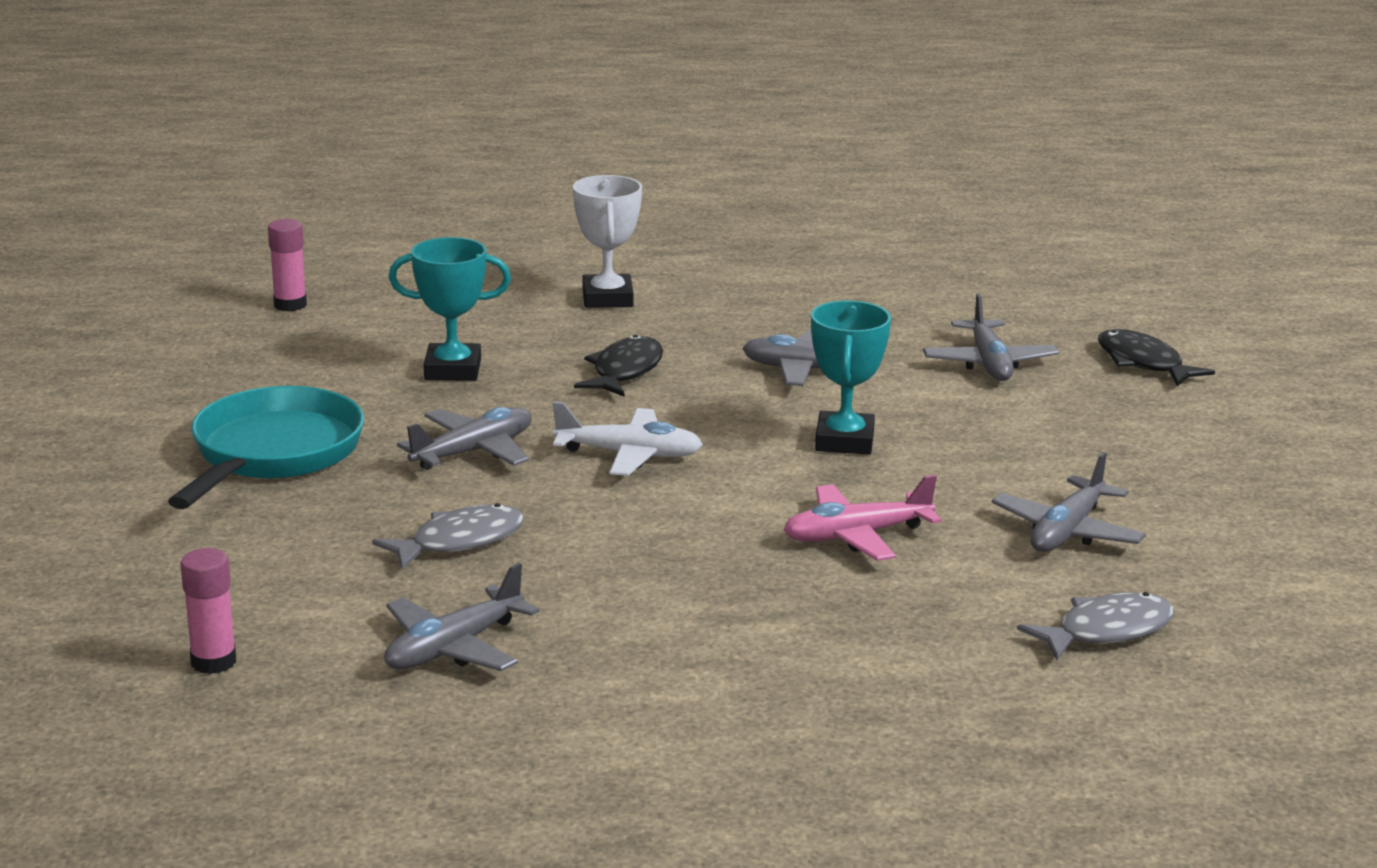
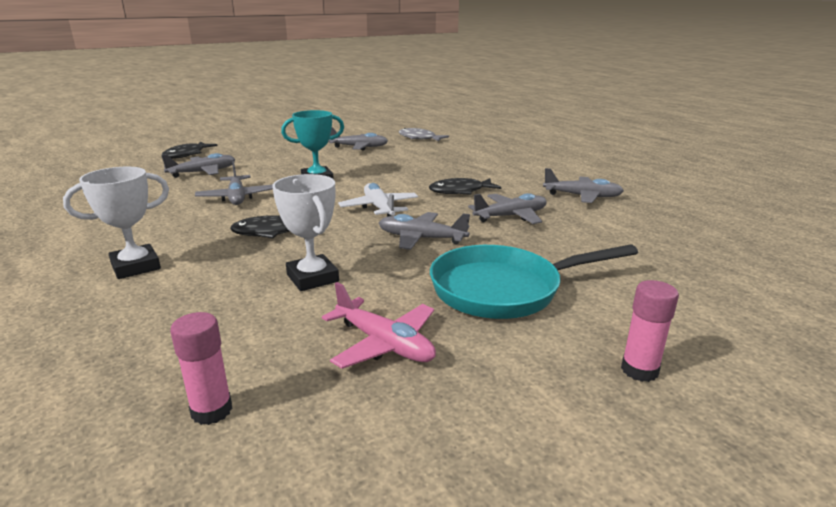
camera: 120 degrees left, 0 degrees up
pink glue stick [180,548,236,674] -> pink glue stick moved to [621,280,679,382]
grey fish [372,503,525,570] -> grey plane [468,193,547,224]
turquoise trophy [389,237,511,381] -> white trophy [272,174,339,291]
pink plane [784,475,941,561] -> pink plane moved to [322,282,436,369]
none -> black fish [429,178,501,195]

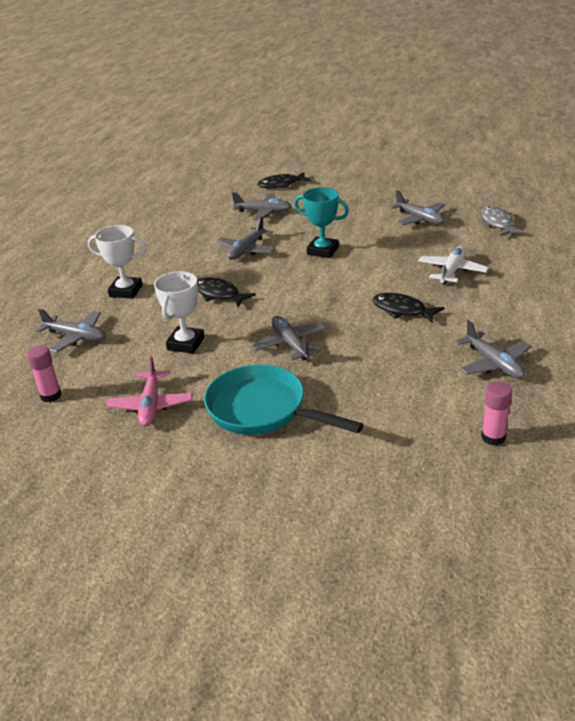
camera: 50 degrees right, 10 degrees up
white plane [338,183,418,217] -> white plane moved to [418,246,489,285]
grey plane [468,193,547,224] -> grey plane moved to [35,309,105,353]
pink glue stick [621,280,679,382] -> pink glue stick moved to [481,381,512,446]

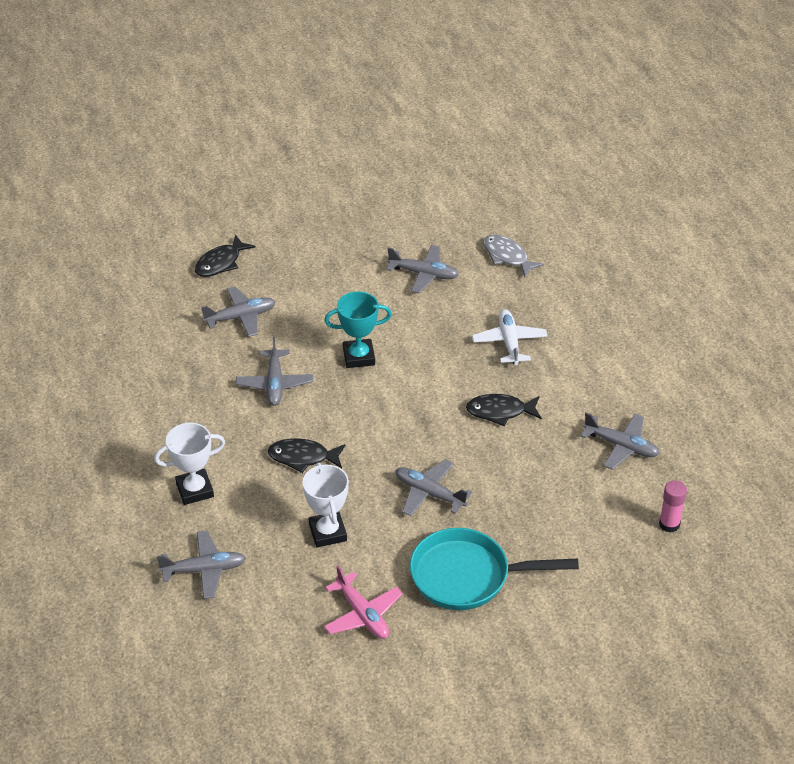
camera: 35 degrees left, 10 degrees up
pink glue stick [26,345,62,402] -> none

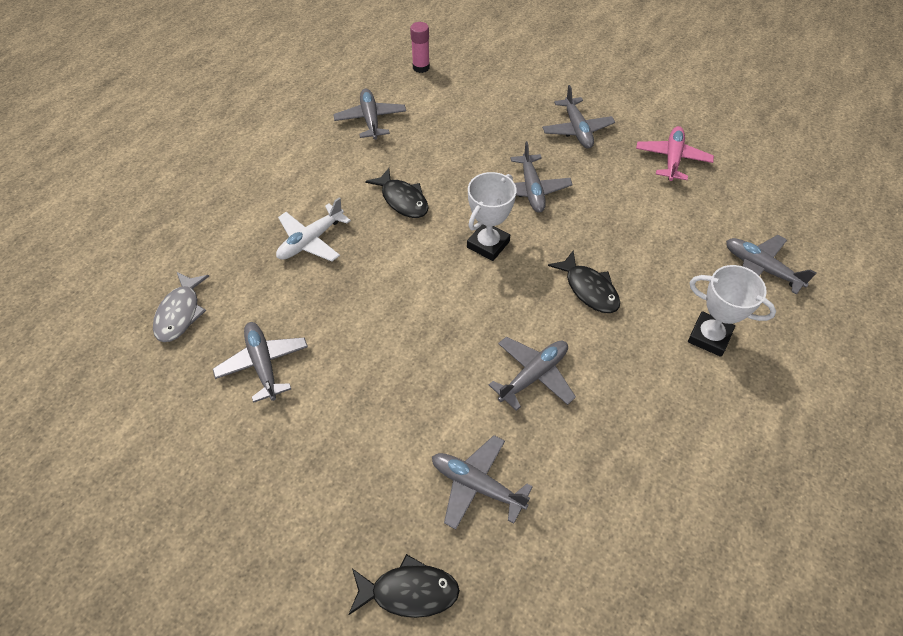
camera: 130 degrees left, 10 degrees up
white trophy [303,463,349,547] -> white trophy moved to [467,172,516,261]
turquoise trophy [324,291,392,368] -> none
turquoise pan [410,528,579,610] -> grey plane [542,85,615,149]

